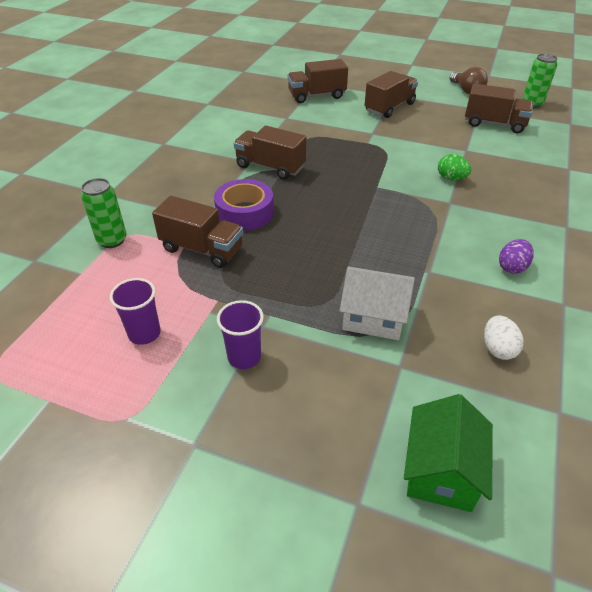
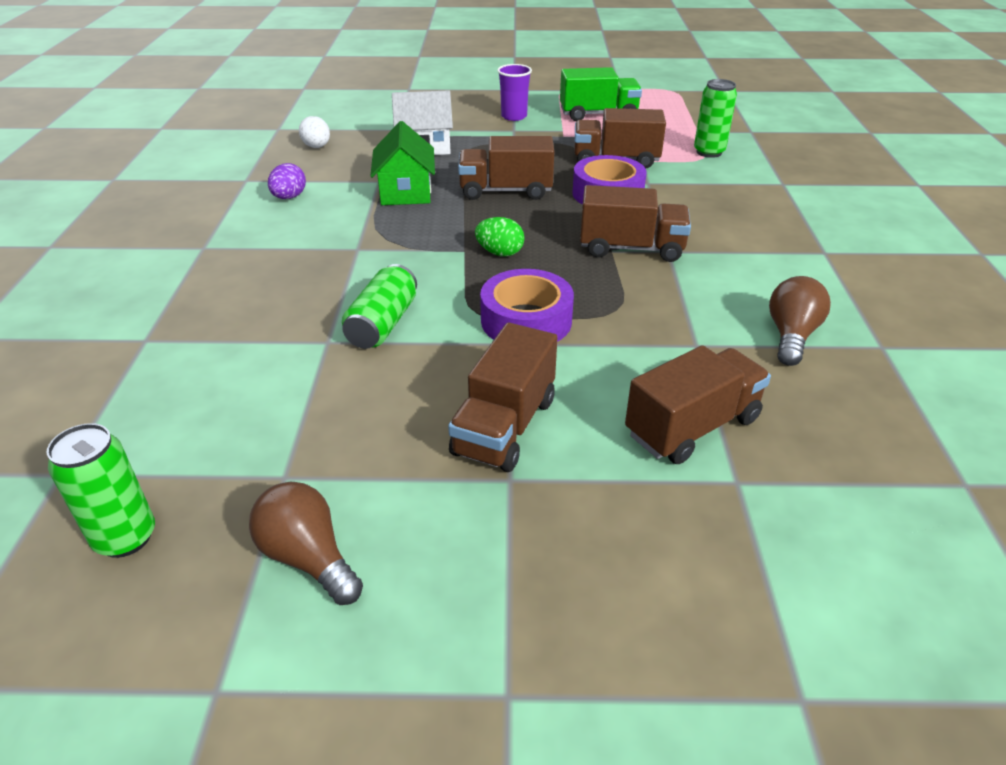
camera: 160 degrees right, 5 degrees down
purple cup [110,278,161,345] -> green truck [560,67,642,121]
green house [404,394,493,512] -> green house moved to [371,121,435,205]
green egg [438,154,471,181] -> green egg moved to [475,217,525,256]
brown truck [465,83,533,133] -> brown truck moved to [458,136,554,200]
none -> green can [342,264,417,349]
none -> purple tape [480,269,574,342]
none -> brown light bulb [769,276,831,366]

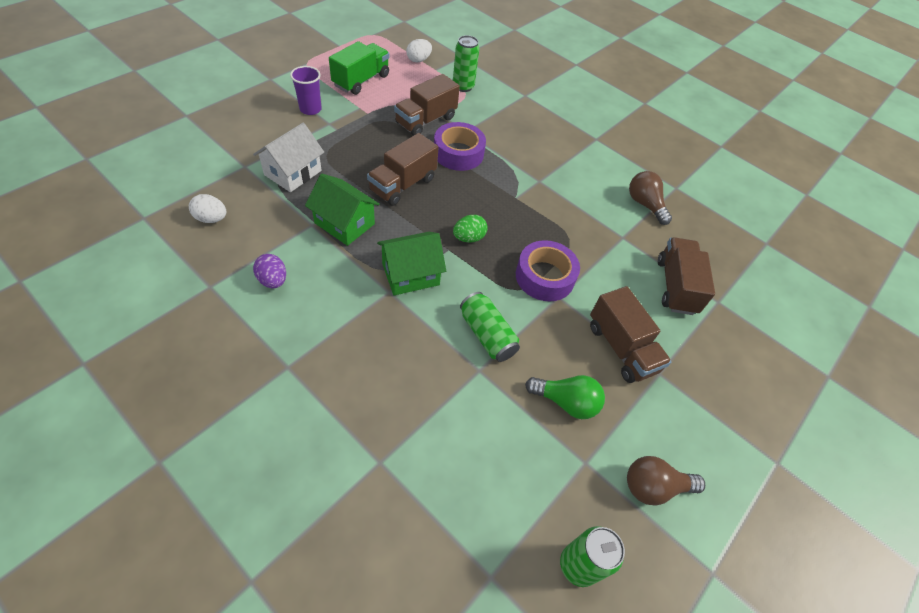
camera: 55 degrees left, 15 degrees up
brown truck [580,185,691,262] -> none
none -> green house [377,232,446,295]
none -> white egg [406,39,432,63]
none -> green light bulb [525,375,605,419]

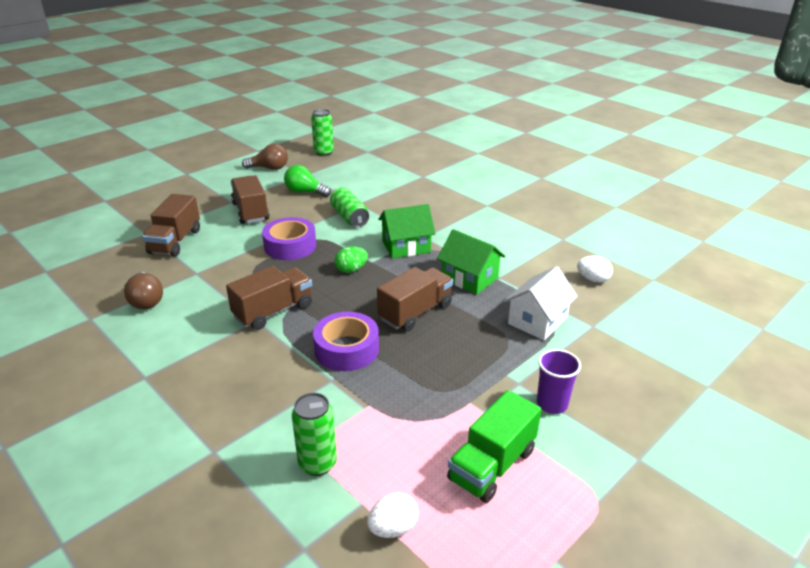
camera: 170 degrees left, 20 degrees down
purple egg [253,254,286,288] -> none
brown truck [394,74,460,136] -> brown truck moved to [226,266,312,330]

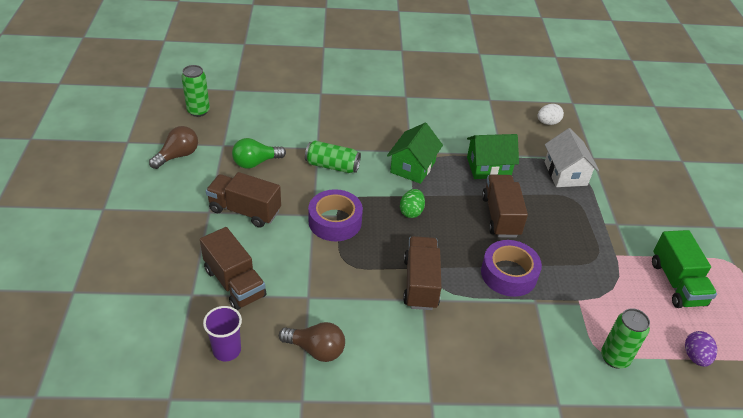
camera: 50 degrees left, 10 degrees up
white egg [367,492,419,538] -> purple egg [685,331,717,367]
purple cup [537,349,581,414] -> purple cup moved to [203,306,242,361]

